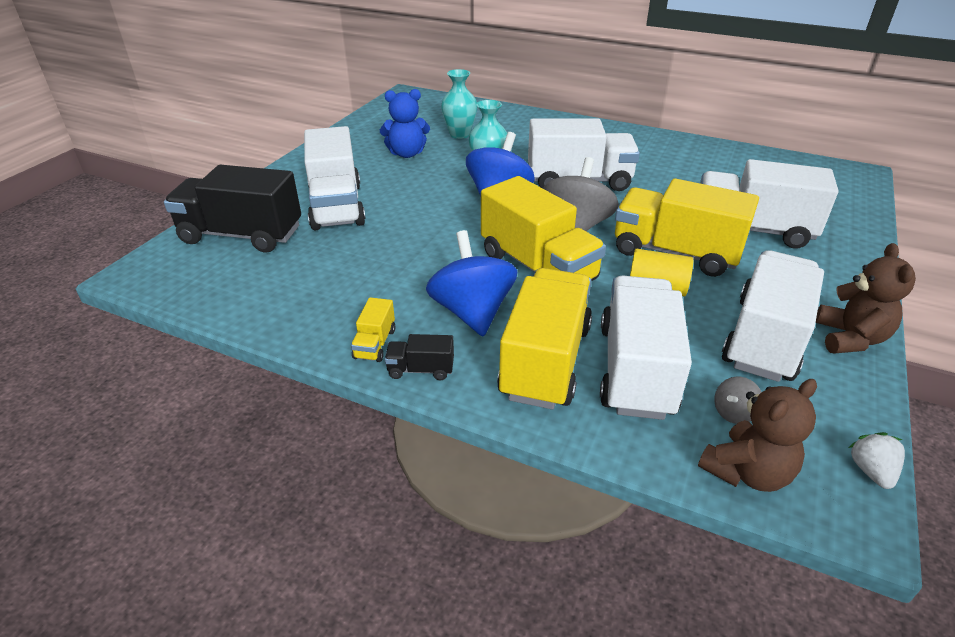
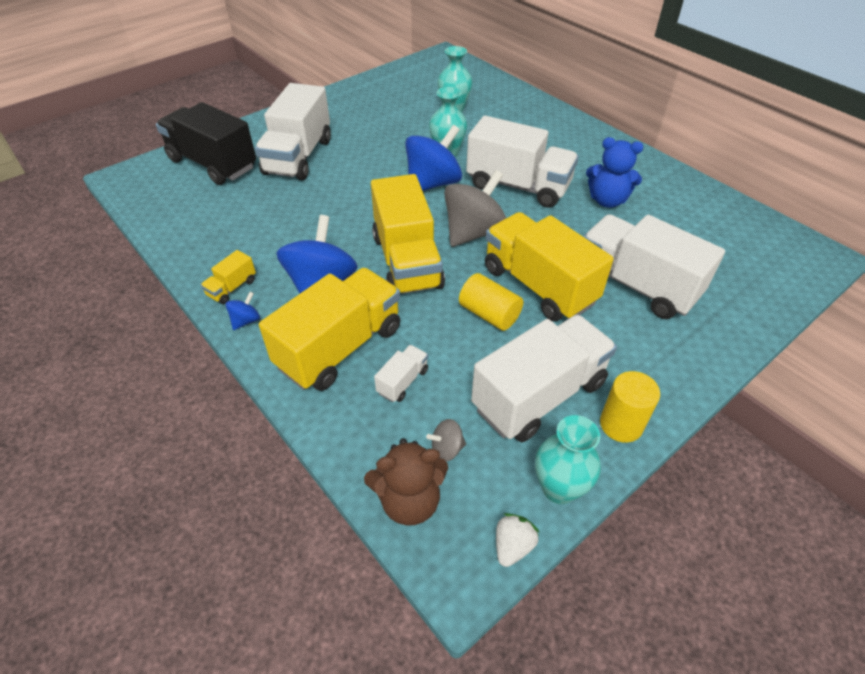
camera: 25 degrees right, 10 degrees up
blue teddy bear [380,89,430,158] -> blue teddy bear moved to [586,137,643,208]
black truck [385,334,454,380] -> blue spinning top [226,292,260,330]
white truck [600,275,692,420] -> white truck [374,345,428,402], size x0.43
brown teddy bear [816,243,916,354] -> yellow cylinder [600,371,660,443]
none -> turquoise vase [535,415,601,504]

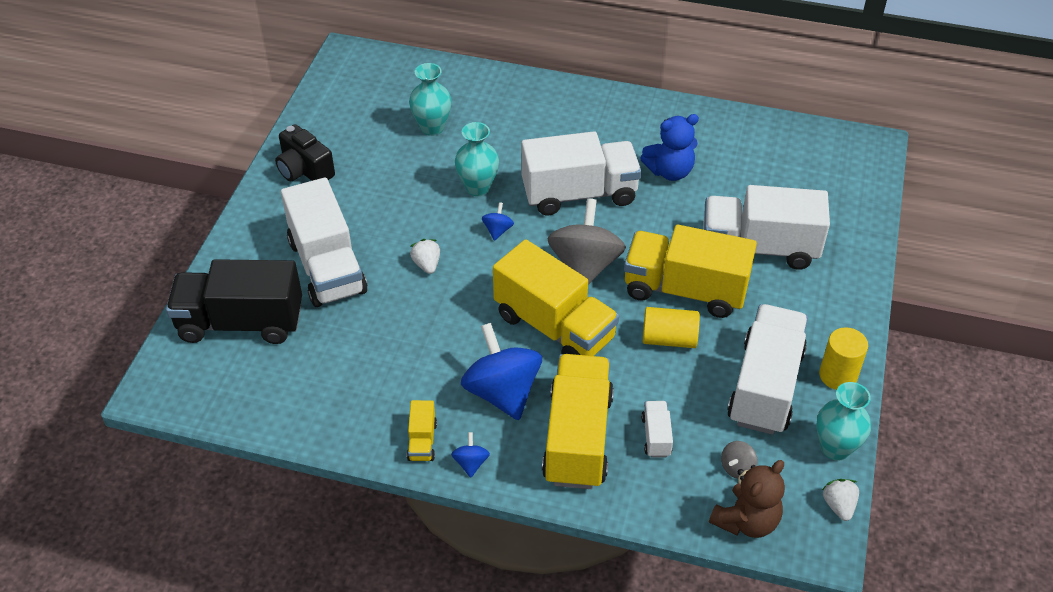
camera: 35 degrees left, 0 degrees up
blue spinning top [405,125,462,191] -> blue spinning top [482,202,514,241], size x0.43
none -> black camera [275,124,335,182]
none -> white strawberry [410,239,440,274]

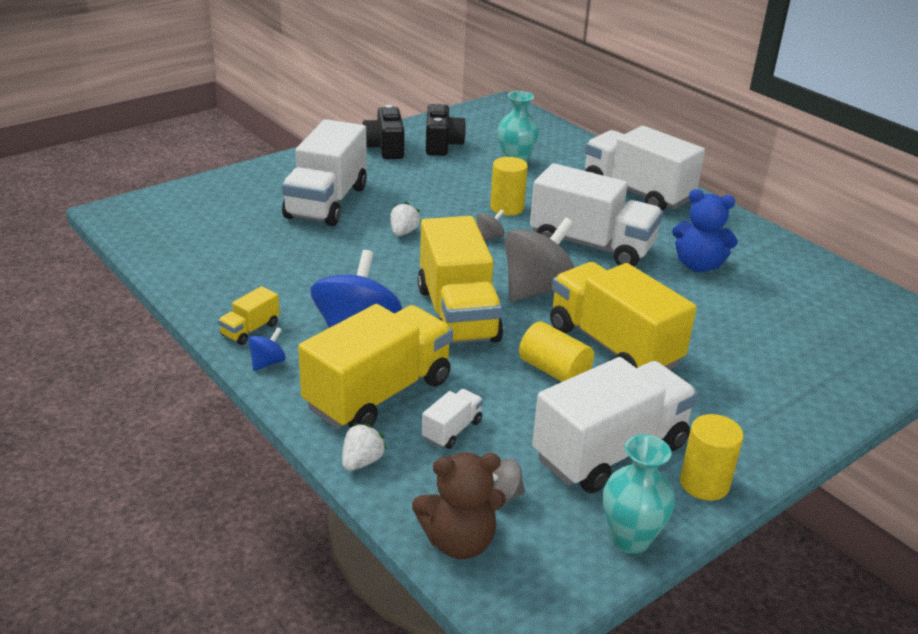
camera: 35 degrees right, 15 degrees down
black truck [166,259,302,344] -> none
turquoise vase [455,122,499,196] -> yellow cylinder [490,157,528,216]
blue spinning top [482,202,514,241] -> grey spinning top [477,209,505,240]
white truck [703,185,830,270] -> white truck moved to [585,126,705,211]
white strawberry [822,479,859,521] -> white strawberry moved to [342,423,387,471]
none -> black camera [426,104,466,156]

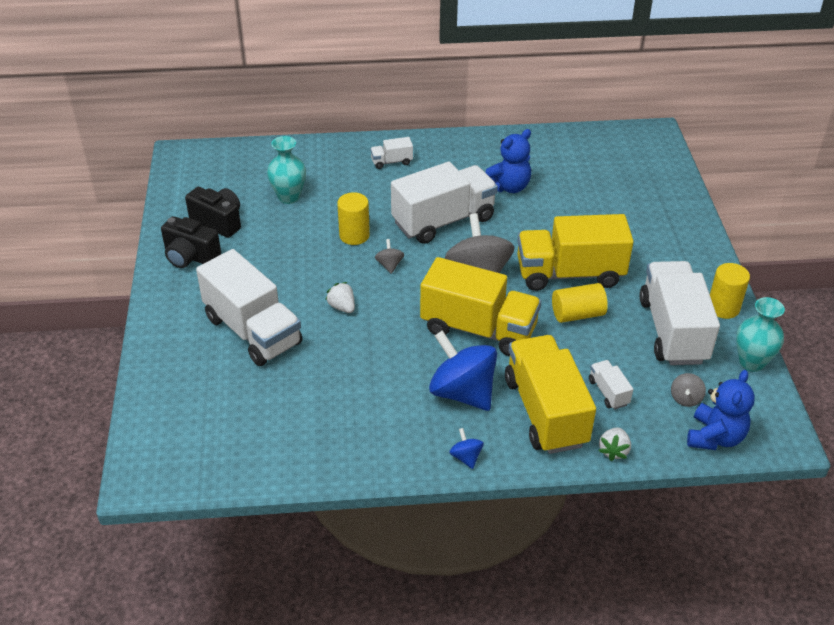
camera: 55 degrees left, 10 degrees up
yellow truck [218,286,280,345] -> none
white strawberry [342,423,387,471] -> white strawberry turned 135 degrees counterclockwise [598,427,631,461]
brown teddy bear [412,452,506,559] -> blue teddy bear [687,370,755,450]
white truck [585,126,705,211] -> white truck [370,137,413,169], size x0.43

